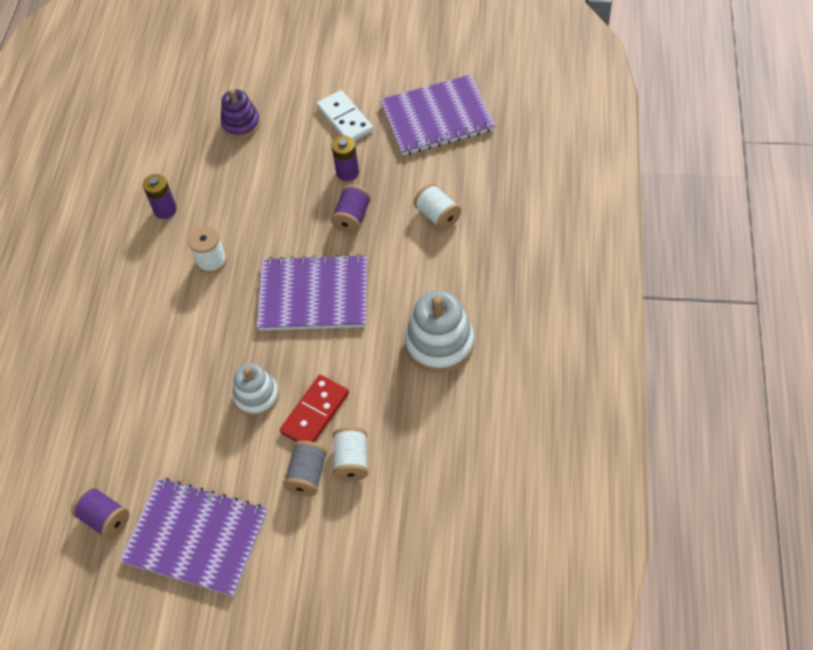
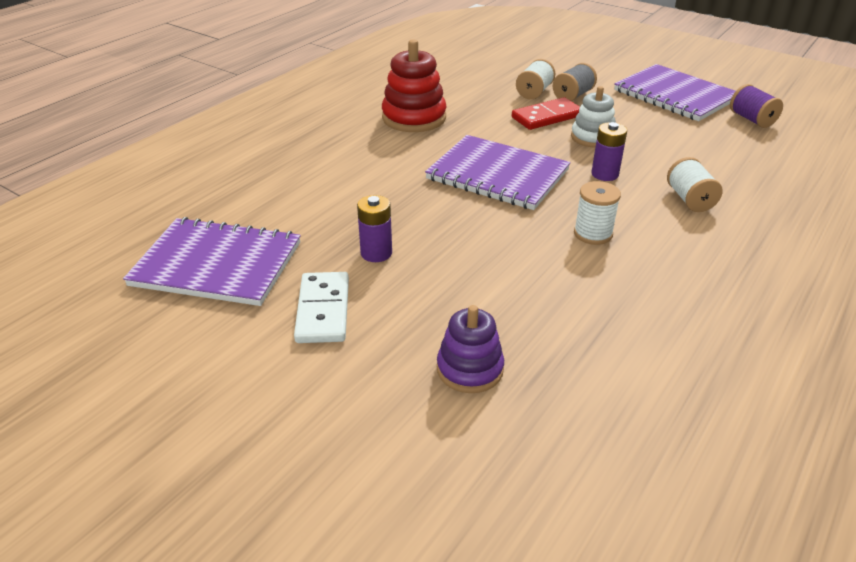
camera: 155 degrees left, 20 degrees down
purple battery [143,174,177,219] -> purple battery moved to [591,122,627,181]
purple spool [331,185,371,233] -> none
white stacking toy [405,290,474,373] -> red stacking toy [382,39,446,132]
white spool [414,183,461,230] -> white spool moved to [667,157,723,212]

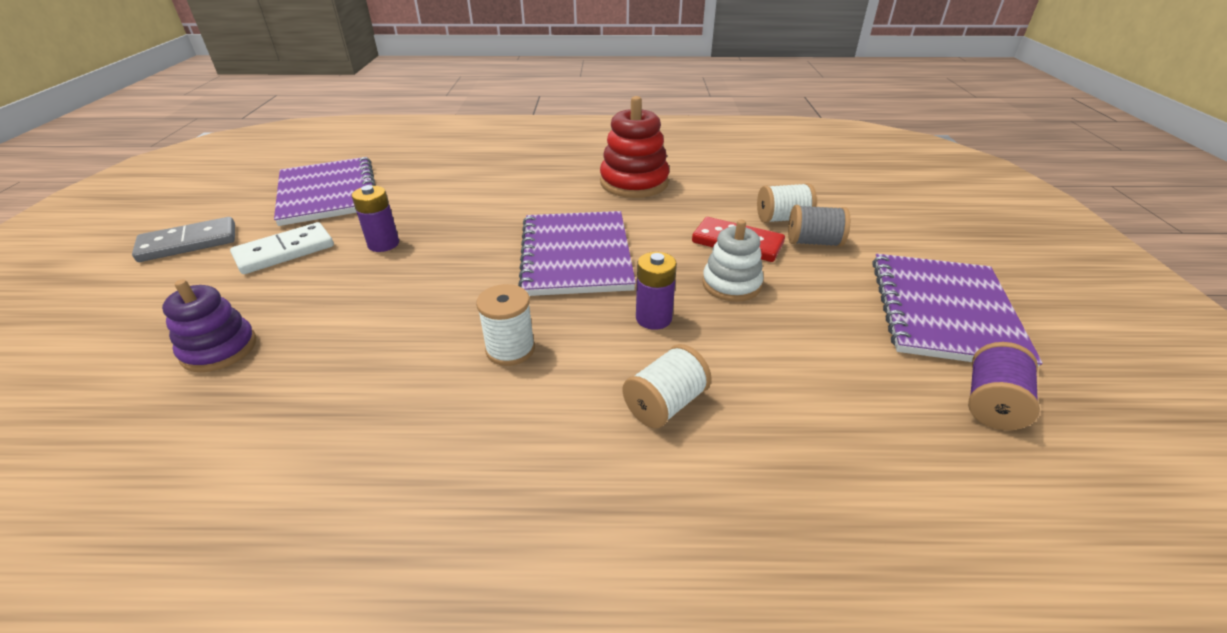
camera: 55 degrees right, 0 degrees up
none -> grey domino [132,217,235,262]

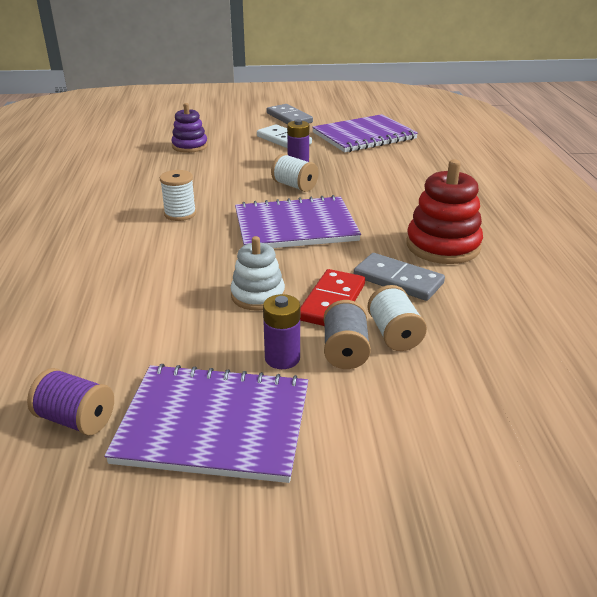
camera: 85 degrees right, 5 degrees down
white spool [623,344,712,429] -> white spool moved to [271,154,318,192]
purple battery [636,252,677,330] -> purple battery moved to [263,294,300,369]
none -> grey domino [354,253,445,301]

